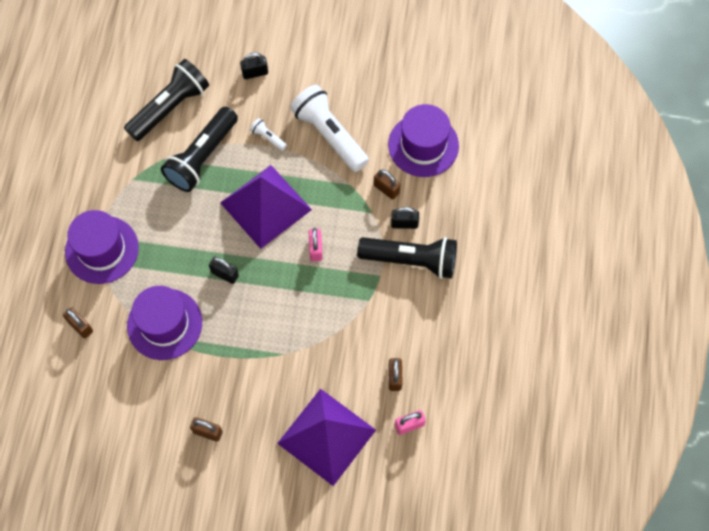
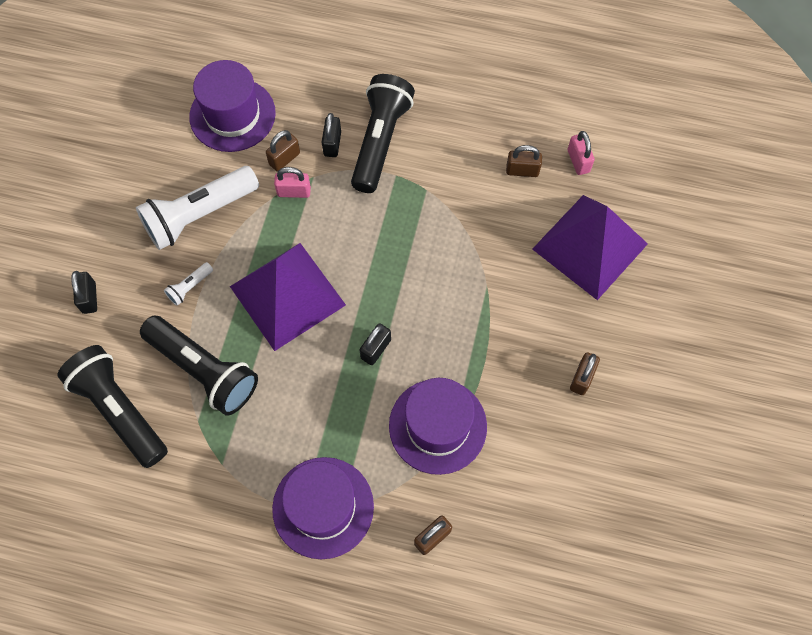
camera: 85 degrees left, 0 degrees up
pink padlock [309,228,323,261] -> pink padlock moved to [274,167,311,198]

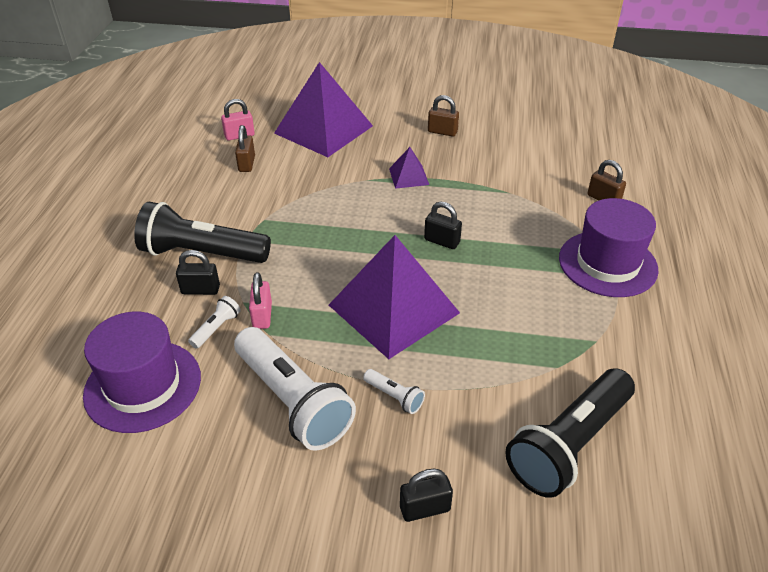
camera: 95 degrees left, 25 degrees down
black flashlight [140,316,258,416] -> none
brown padlock [266,130,300,171] -> white flashlight [188,296,241,349]
purple hat [389,378,487,475] -> none
none -> purple pyramid [389,147,429,189]

